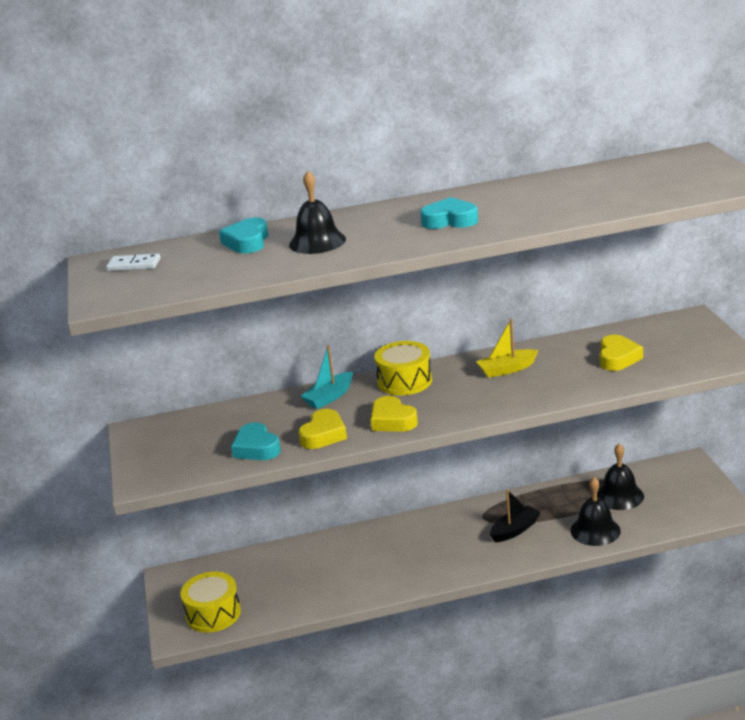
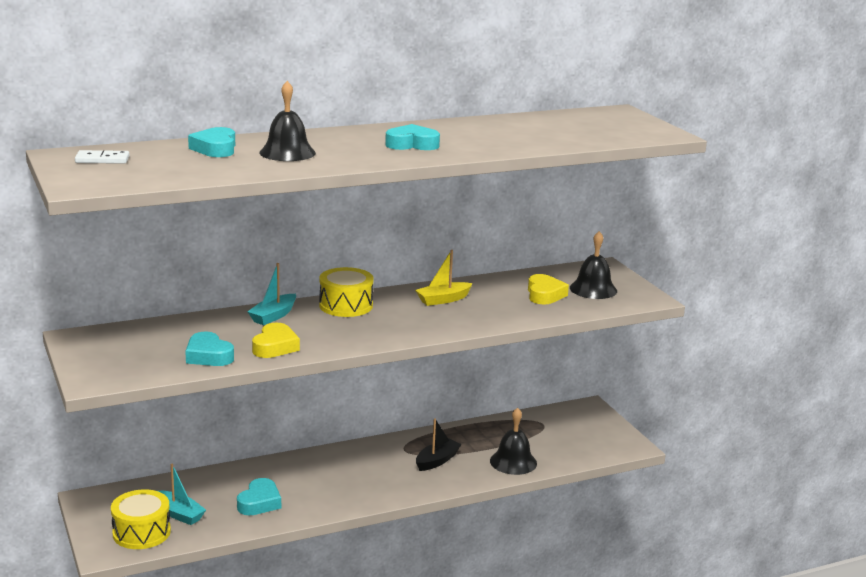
camera: 15 degrees left, 5 degrees down
yellow heart [371,396,418,432] -> none
black bell [597,444,644,510] -> black bell moved to [570,231,617,299]
none -> turquoise boat [158,463,206,525]
none -> turquoise heart [237,478,281,515]

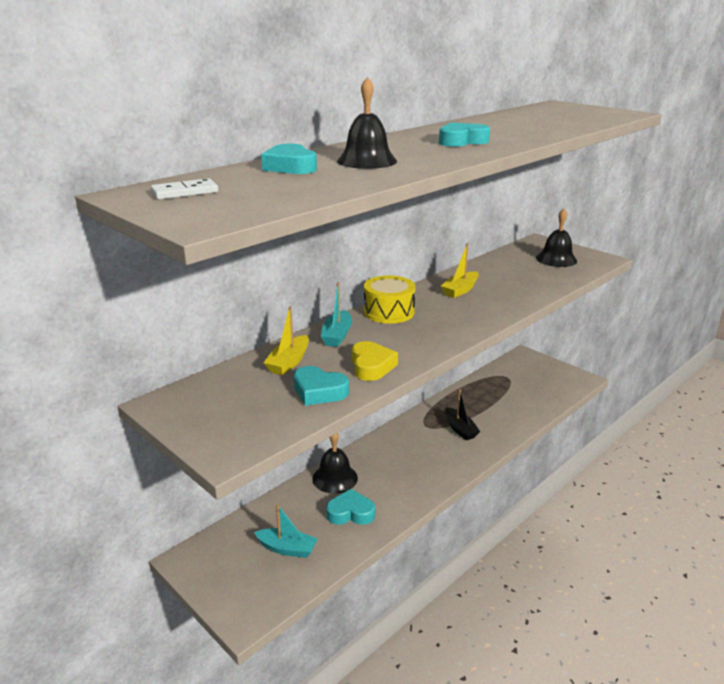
camera: 20 degrees left, 5 degrees up
yellow drum [111,489,171,549] -> none
turquoise heart [237,478,281,515] -> turquoise heart turned 90 degrees counterclockwise [326,489,375,525]
black boat [416,418,462,471] -> black boat turned 135 degrees clockwise [445,389,480,440]
black bell [490,408,537,475] -> black bell moved to [312,433,358,494]
yellow heart [528,274,569,304] -> none
none -> yellow boat [263,306,309,375]

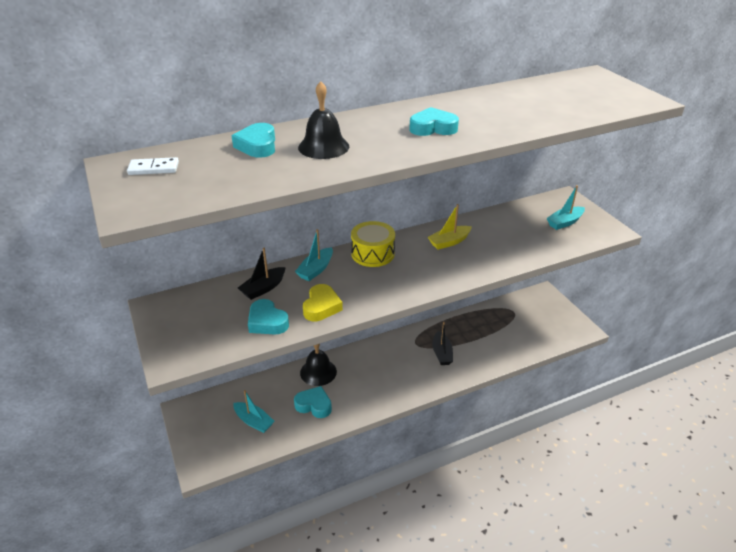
camera: 20 degrees right, 10 degrees up
yellow boat [263,306,309,375] -> black boat [238,248,286,300]
black bell [536,209,577,267] -> turquoise boat [547,185,585,230]

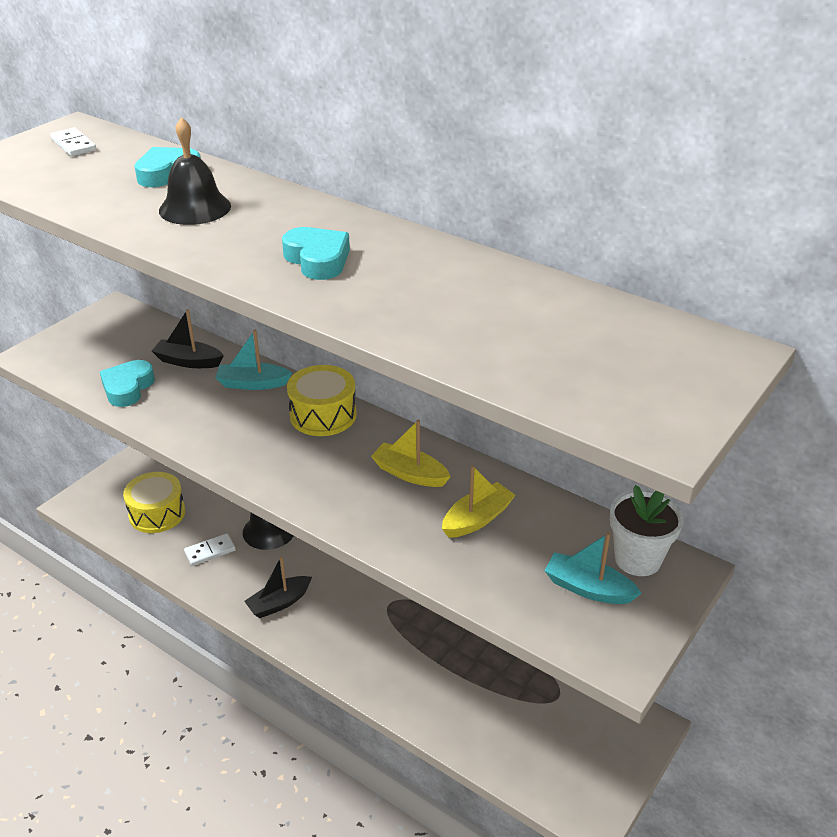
camera: 60 degrees right, 0 degrees up
turquoise boat [233,390,274,433] -> yellow drum [123,472,185,533]
turquoise heart [294,386,332,418] -> white domino [184,533,236,566]
yellow heart [303,284,343,321] -> none
black boat [432,322,453,365] -> black boat moved to [244,556,312,618]
none -> yellow boat [442,465,516,538]
none -> white flower pot [610,485,684,576]

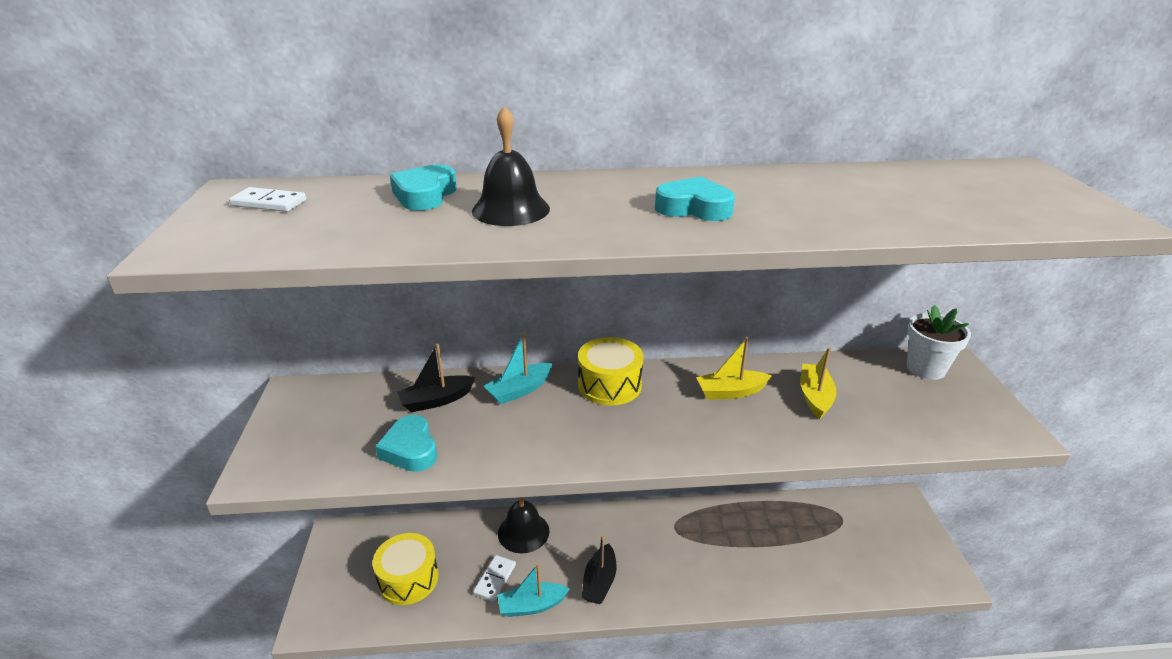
camera: 40 degrees left, 5 degrees down
turquoise boat [545,532,641,604] -> turquoise boat moved to [498,563,570,617]

